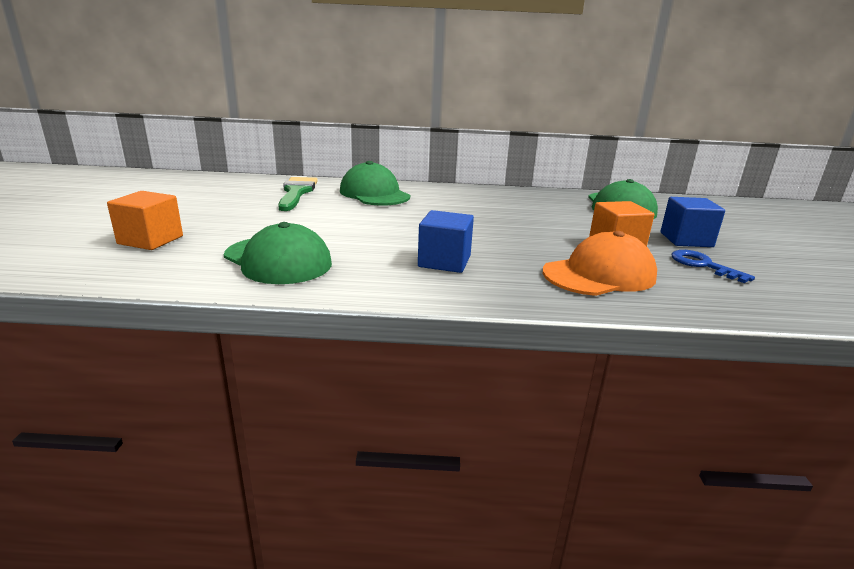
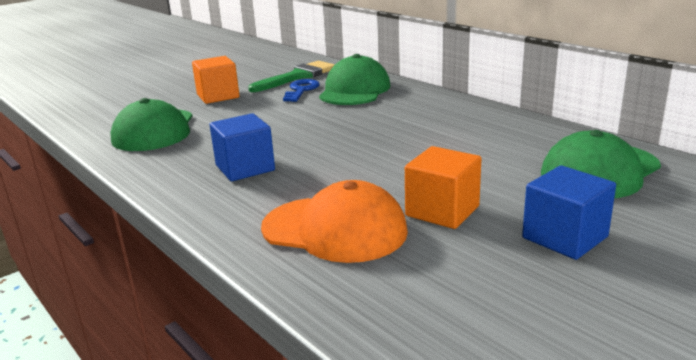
camera: 50 degrees right, 0 degrees up
orange cube [107,191,183,250] -> orange cube moved to [192,56,240,104]
blue key [672,250,755,283] -> blue key moved to [283,79,320,102]

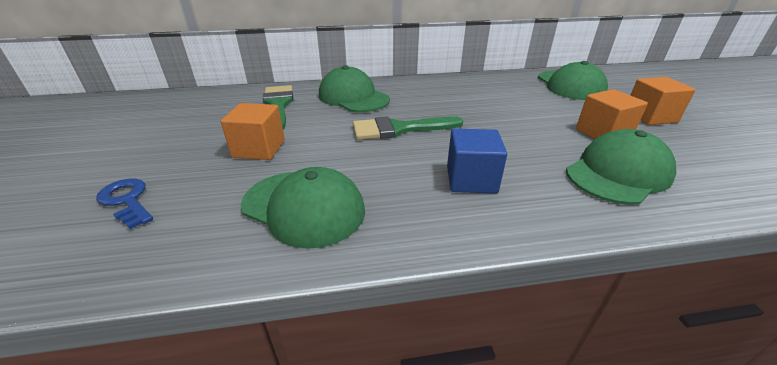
camera: 60 degrees left, 10 degrees up
orange cap [261,180,408,263] -> green cap [566,129,676,205]
blue key [283,79,320,102] -> blue key moved to [96,179,153,229]
blue cube [522,165,616,260] -> orange cube [631,77,696,125]
none -> green brush [353,116,463,140]

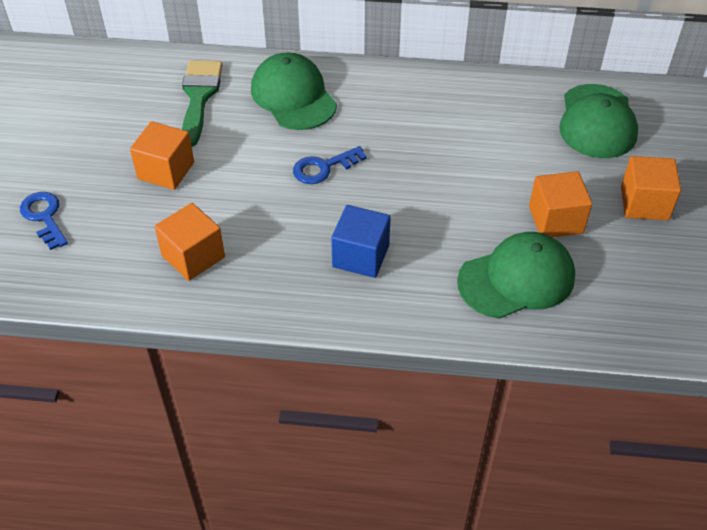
camera: 15 degrees right, 15 degrees up
green cap [241,167,365,249] -> orange cube [155,203,225,281]
green brush [353,116,463,140] -> blue key [293,146,367,184]

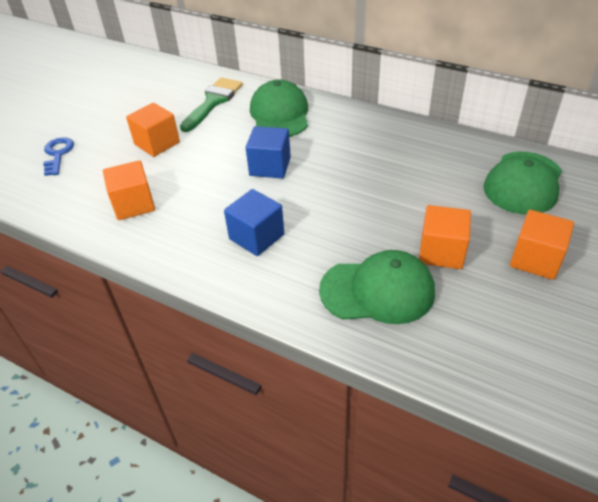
camera: 25 degrees right, 5 degrees down
blue key [293,146,367,184] -> blue cube [246,126,291,179]

